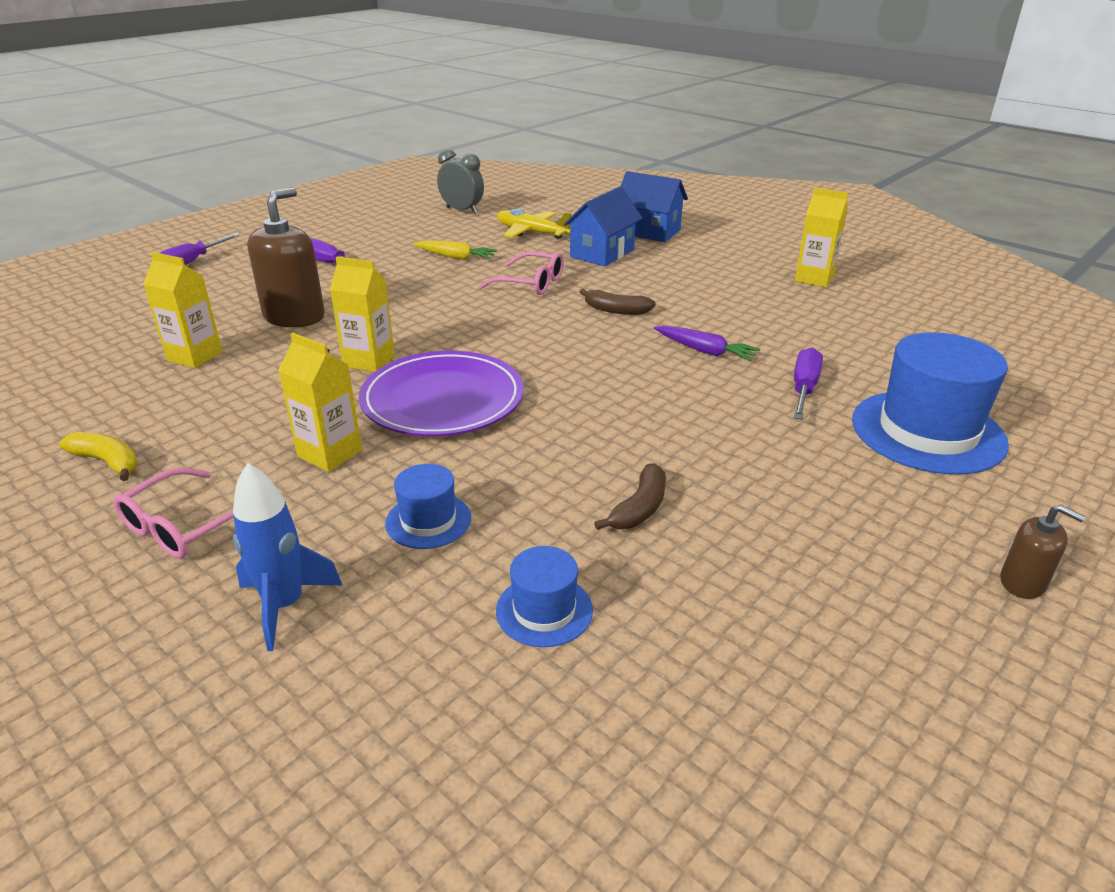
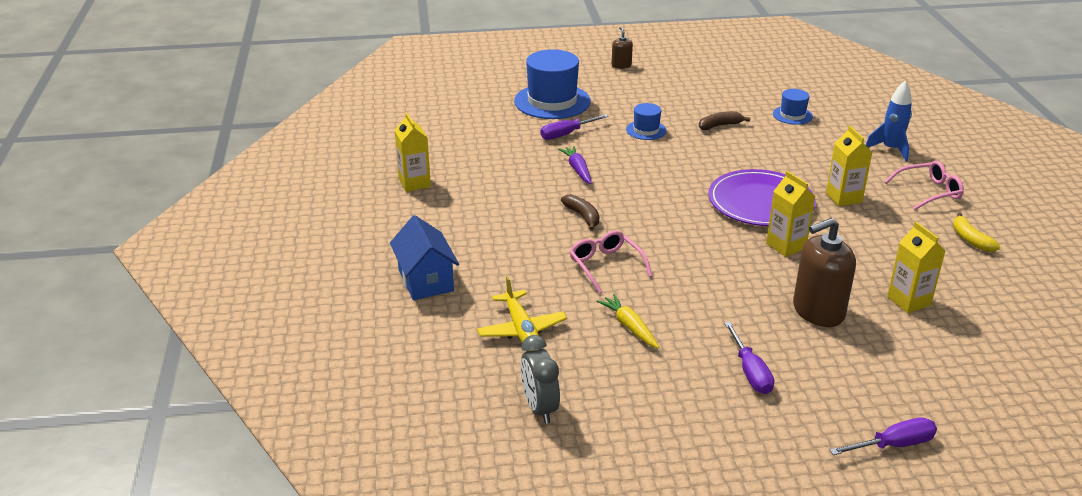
camera: 140 degrees left, 0 degrees up
blue hat [385,464,471,549] -> blue hat moved to [626,103,667,140]
blue house [564,187,643,266] -> none

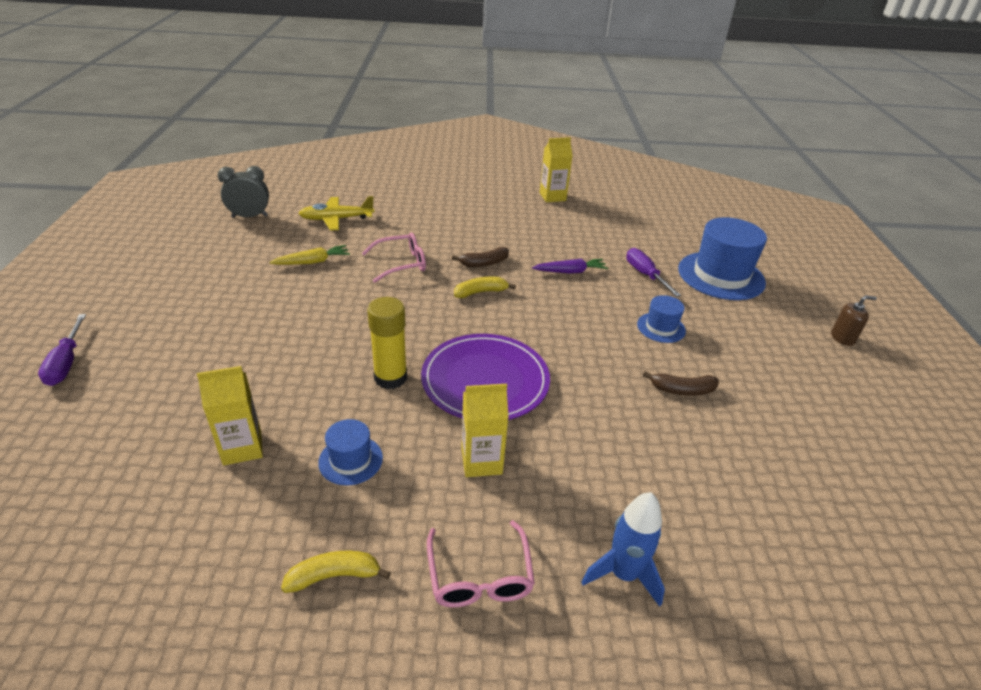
camera: 95 degrees right, 5 degrees up
blue house [390,215,459,300] -> none
brown banana [699,111,750,130] -> brown banana turned 105 degrees clockwise [643,371,719,396]
purple screwdriver [724,322,774,394] -> none
yellow carton [766,171,815,257] -> yellow glue stick [367,297,407,389]
blue hat [773,89,813,125] -> blue hat moved to [318,419,383,485]
brown soap dispenser [793,218,856,327] -> none
none -> yellow banana [454,277,516,298]

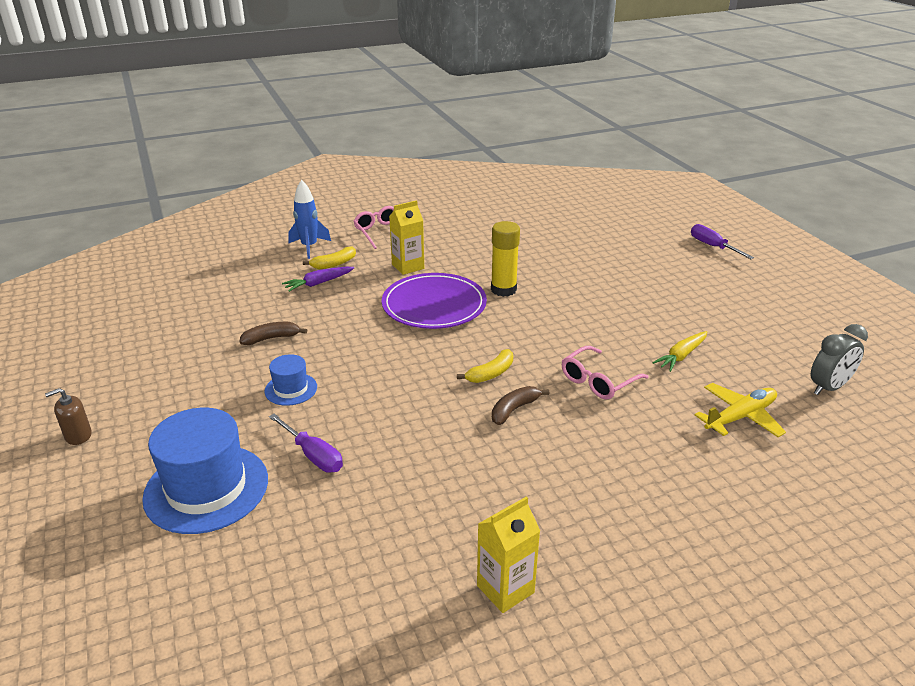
camera: 160 degrees right, 5 degrees down
yellow carton [197,366,263,466] -> none
yellow banana [281,550,391,593] -> yellow banana moved to [303,246,356,269]
blue hat [318,419,383,485] -> none
purple carrot [532,259,608,274] -> purple carrot moved to [282,267,354,292]

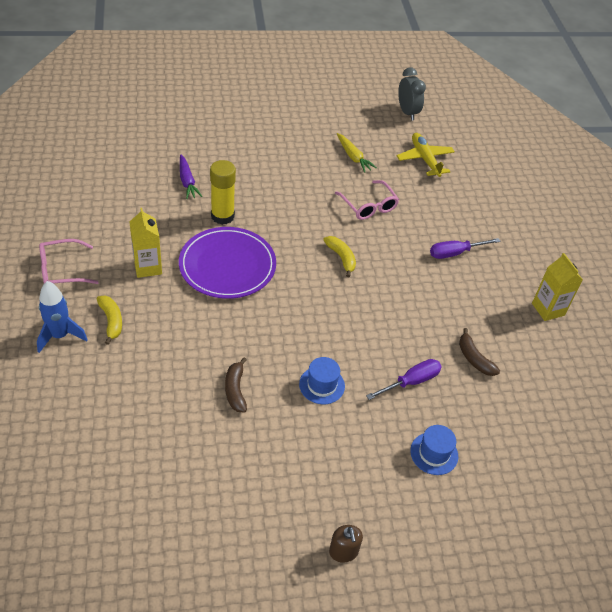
camera: 80 degrees left, 15 degrees up
blue hat [142,408,268,534] -> blue hat [410,425,458,475], size x0.50
purple carrot [282,267,354,292] -> purple carrot moved to [180,154,202,199]
brown banana [492,386,550,425] -> brown banana moved to [459,328,500,376]
purple screwdriver [691,224,754,259] -> purple screwdriver moved to [430,238,501,259]

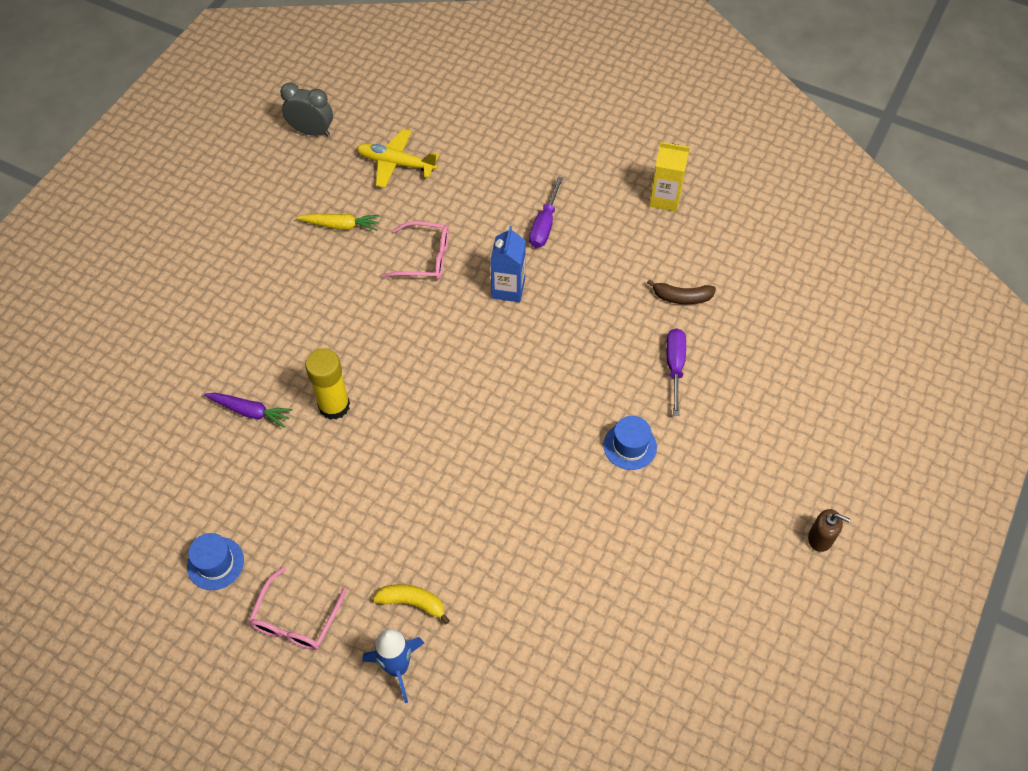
camera: 50 degrees left, 10 degrees up
yellow carton [129,208,162,278] -> none
purple plate [179,227,276,299] -> none
brown banana [225,358,247,412] -> none
yellow banana [323,236,356,277] -> none
blue hat [410,425,458,475] -> blue hat moved to [187,533,244,590]
none -> blue carton [490,226,526,302]

